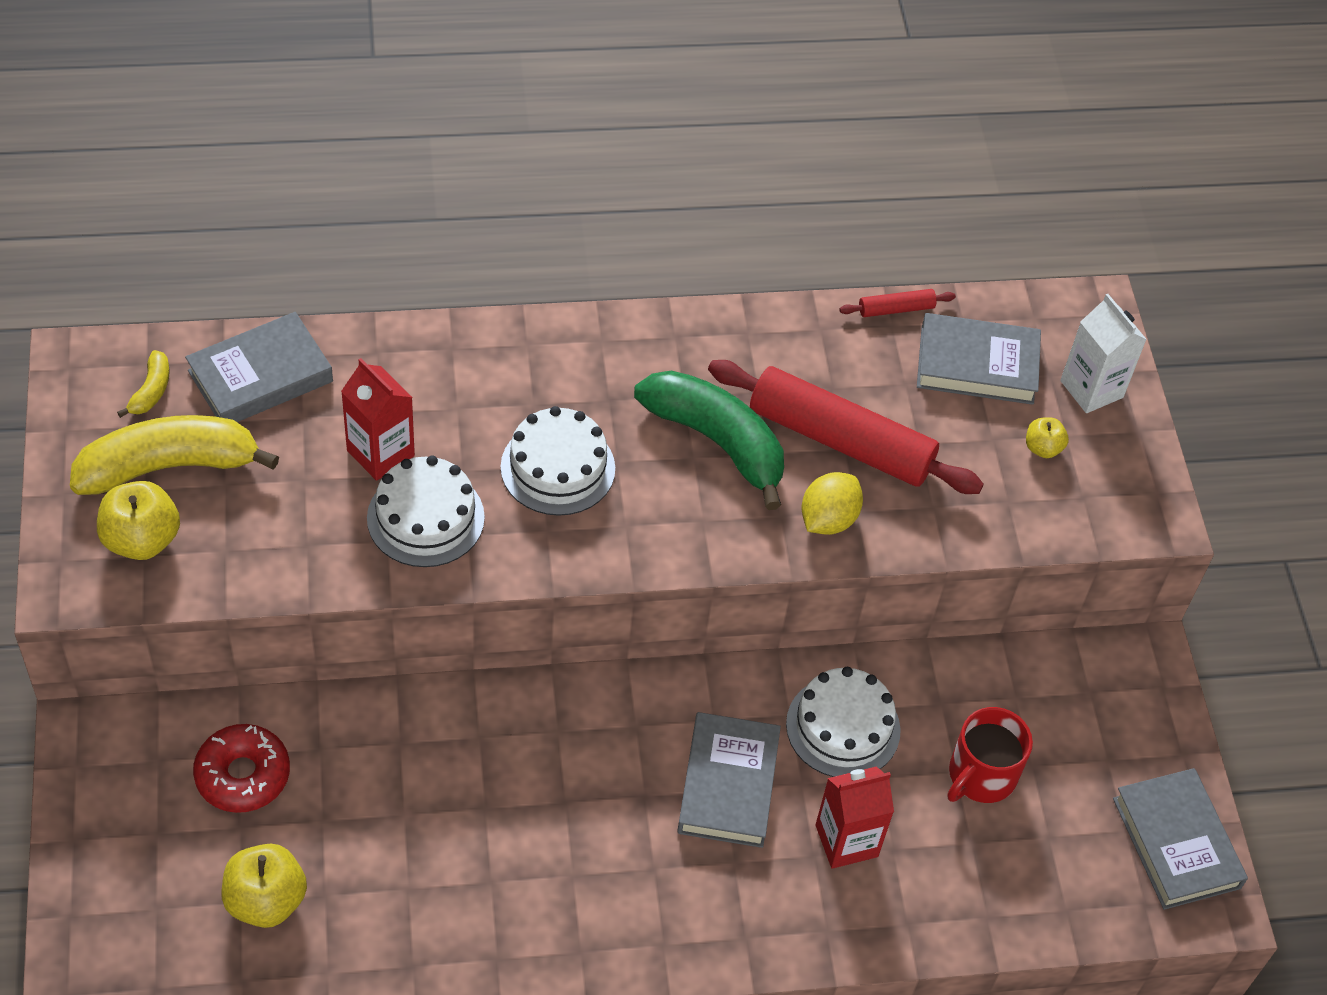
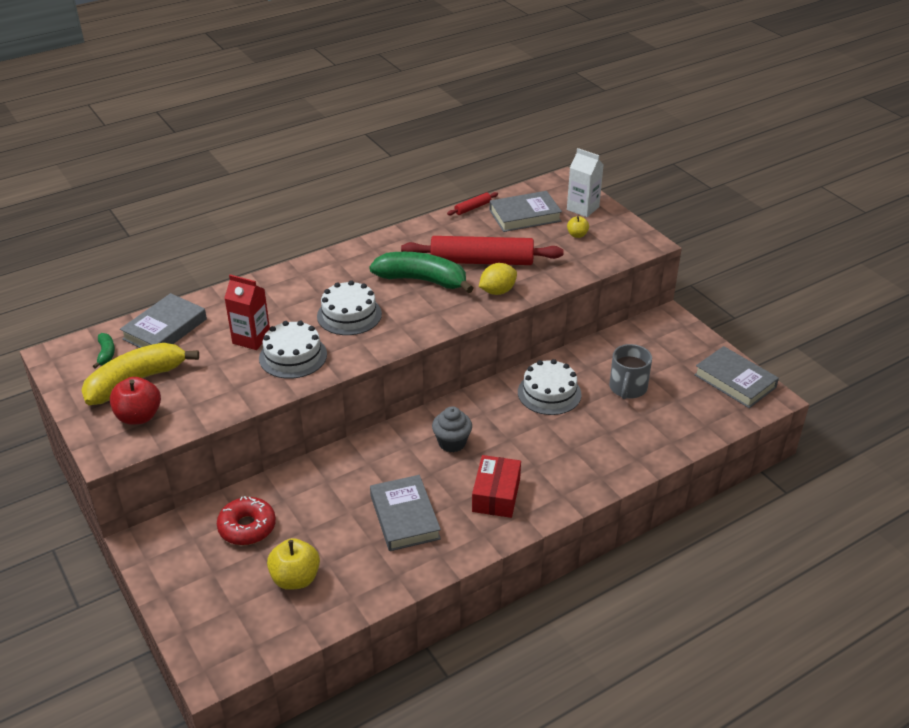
camera: 20 degrees left, 15 degrees down
yellow apple [97,481,180,560] -> red apple [110,377,161,425]
yellow banana [117,350,169,418] -> green banana [93,333,115,369]
grey book [677,712,781,848] -> grey book moved to [370,475,441,551]
yellow lemon [801,472,863,535] -> yellow lemon turned 45 degrees clockwise [479,263,517,295]
red carton [815,767,894,869] -> none
red mug [947,707,1033,803] -> grey mug [609,344,652,399]
none -> grey cupcake [432,406,472,452]
none -> red box [472,455,521,518]

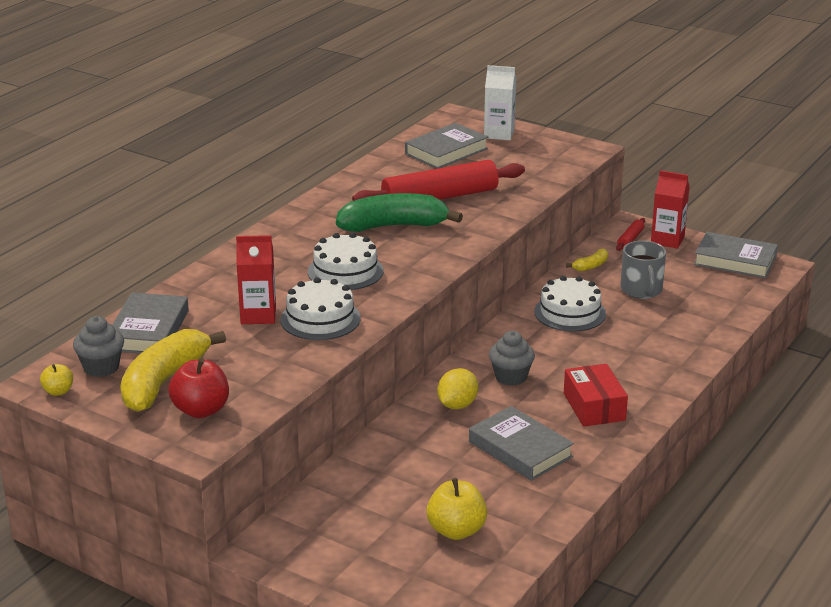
camera: 25 degrees left, 10 degrees down
green banana [93,333,115,369] -> grey cupcake [73,316,124,377]
red donut [217,496,276,545] -> none
red rolling pin [447,192,498,216] -> red rolling pin moved to [616,218,645,251]
yellow lemon [479,263,517,295] -> yellow lemon moved to [437,368,478,409]
yellow apple [567,216,589,238] -> yellow apple moved to [40,364,73,396]
none -> yellow banana [566,249,608,271]
none -> red carton [651,171,690,248]

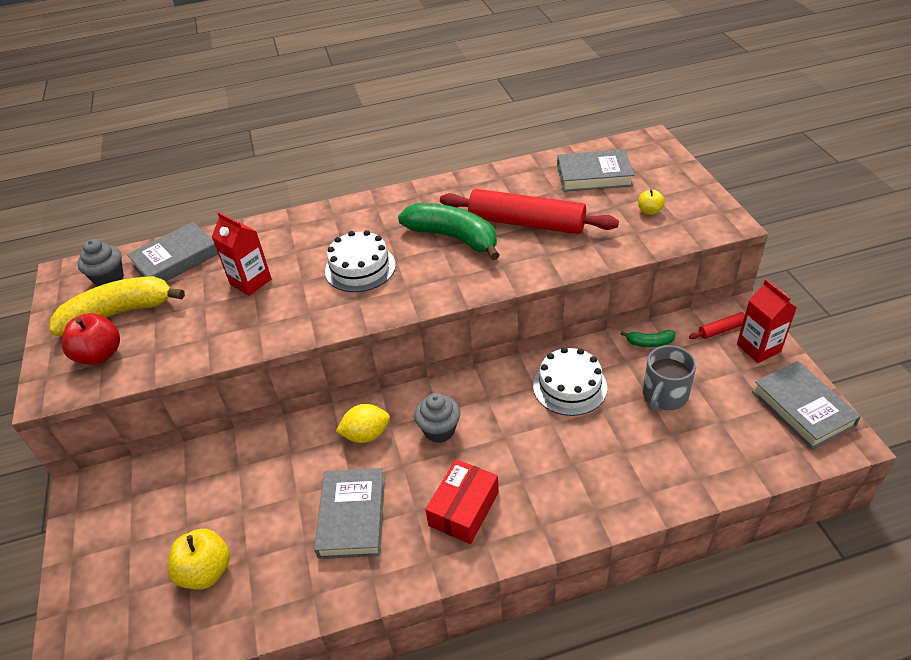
camera: 45 degrees right, 15 degrees up
yellow apple [40,364,73,396] -> yellow apple moved to [638,189,665,215]
white cake [280,277,360,340] -> none
white carton [484,65,516,140] -> none
yellow banana [566,249,608,271] -> green banana [621,330,675,347]

